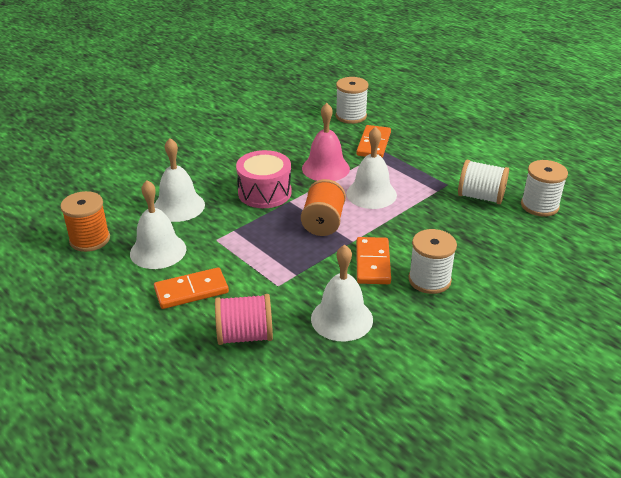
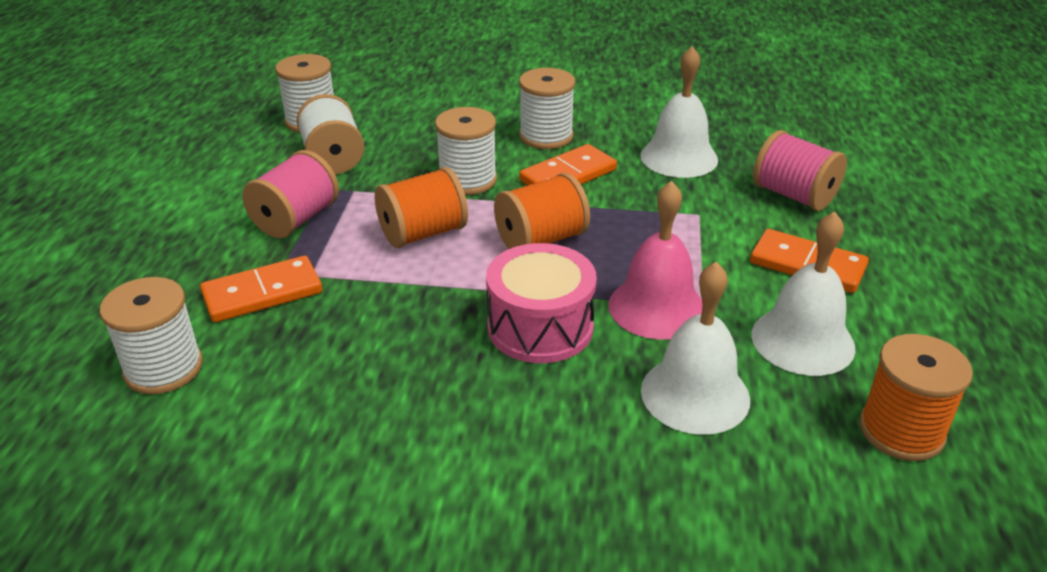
camera: 130 degrees left, 0 degrees up
pink bell [302,103,350,181] -> pink bell moved to [608,181,702,339]
white bell [346,127,397,209] -> orange spool [375,167,468,248]
none -> pink spool [242,150,339,238]
none -> white spool [435,107,497,195]

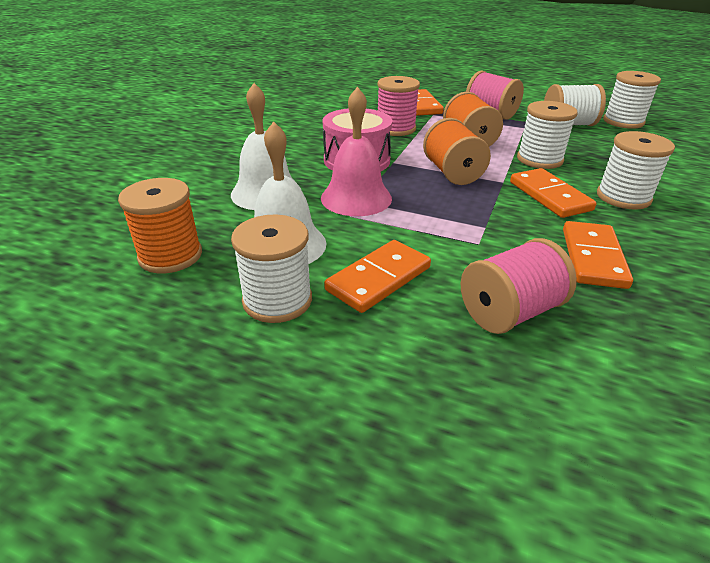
camera: 105 degrees right, 0 degrees up
white spool [100,277,203,394] -> white spool moved to [231,215,312,323]
white bell [640,46,718,178] -> orange domino [563,221,633,289]
none -> pink spool [378,76,420,136]

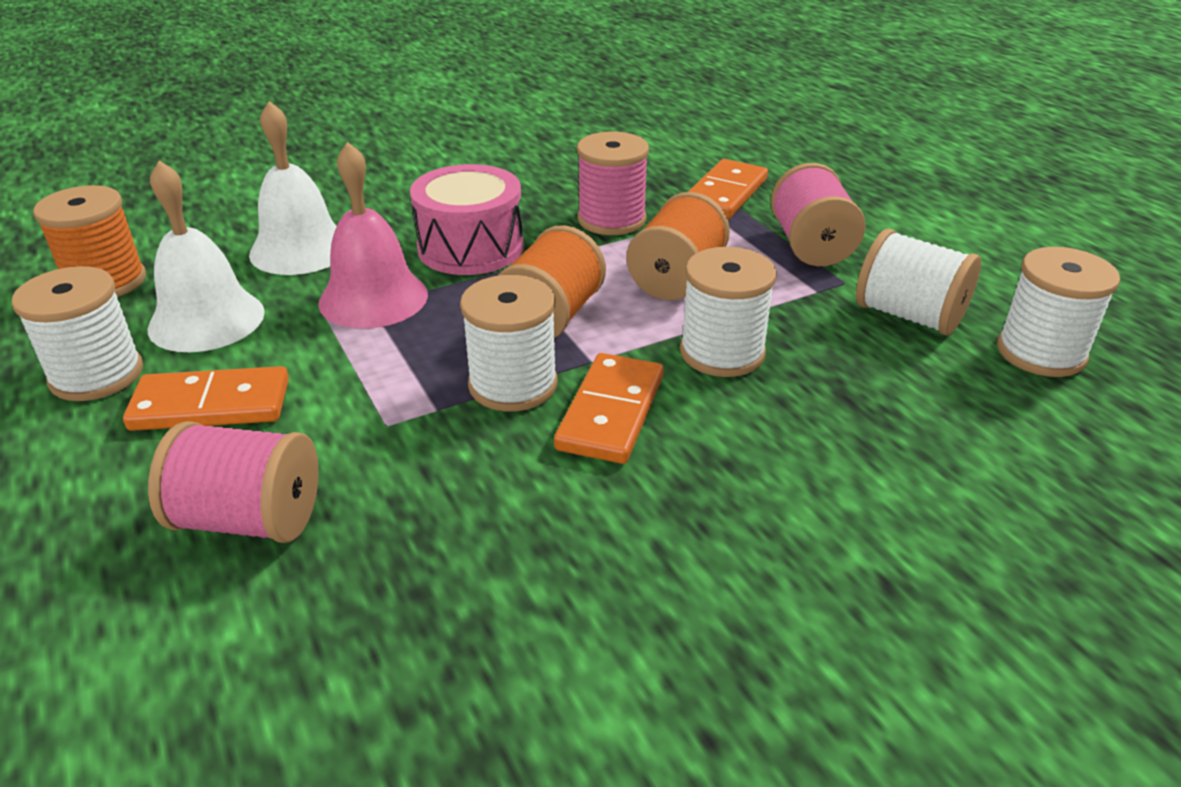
camera: 40 degrees right, 0 degrees up
orange domino [563,221,633,289] -> none
white spool [597,131,675,210] -> white spool moved to [460,275,558,412]

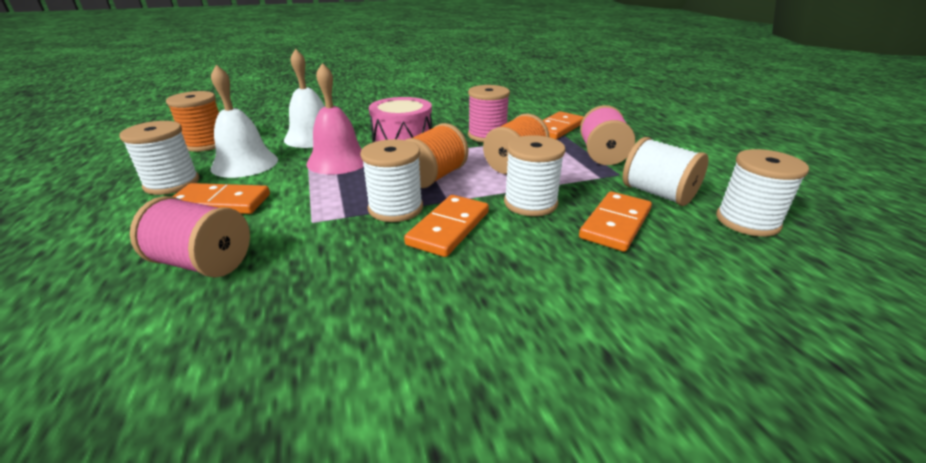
camera: 10 degrees right, 5 degrees down
none -> orange domino [579,191,652,252]

